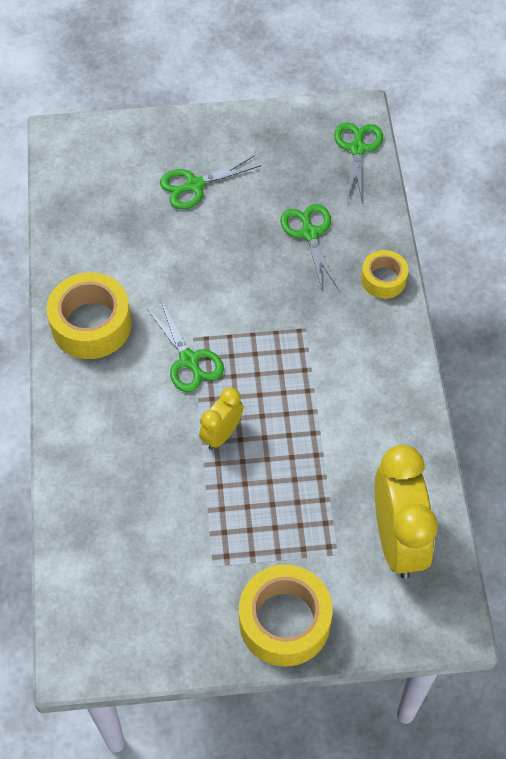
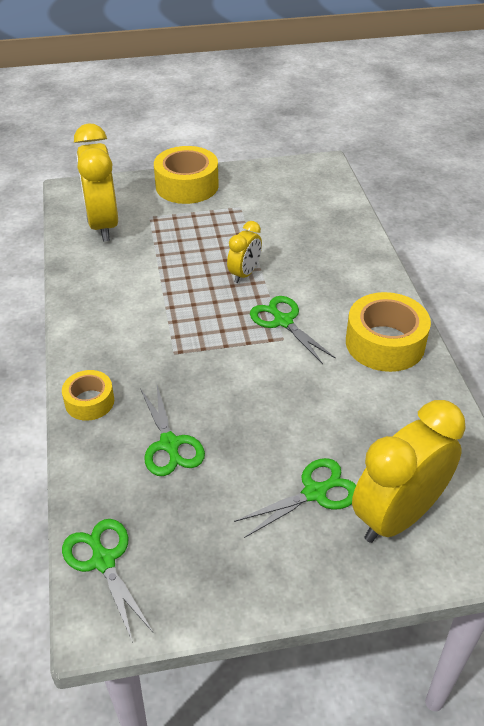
camera: 175 degrees right, 15 degrees down
green scissors [334,122,383,199] -> green scissors turned 150 degrees clockwise [62,519,153,643]
none -> yellow clock [352,400,466,543]

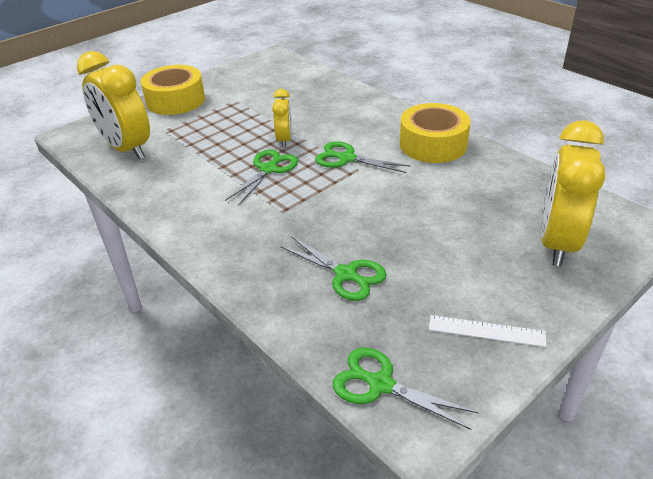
camera: 30 degrees left, 5 degrees down
yellow tape [62,370,114,421] -> none
green scissors [234,458,356,538] -> green scissors moved to [225,150,298,206]
none -> white ruler [429,315,546,347]

